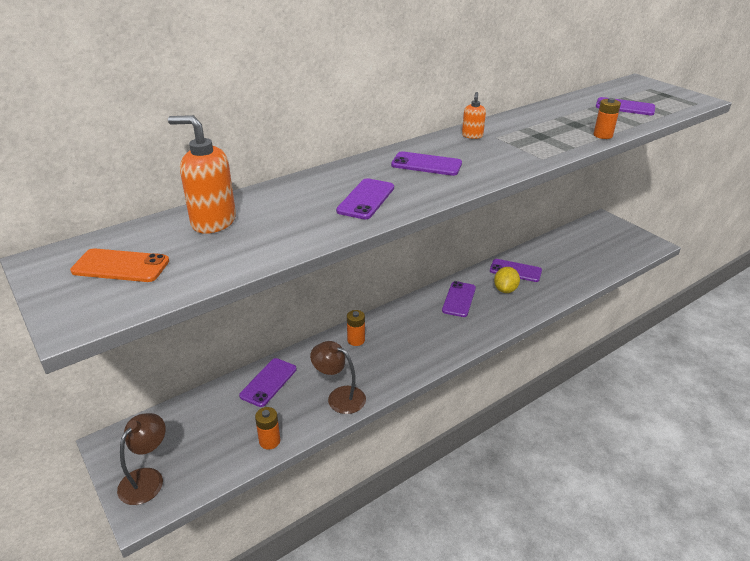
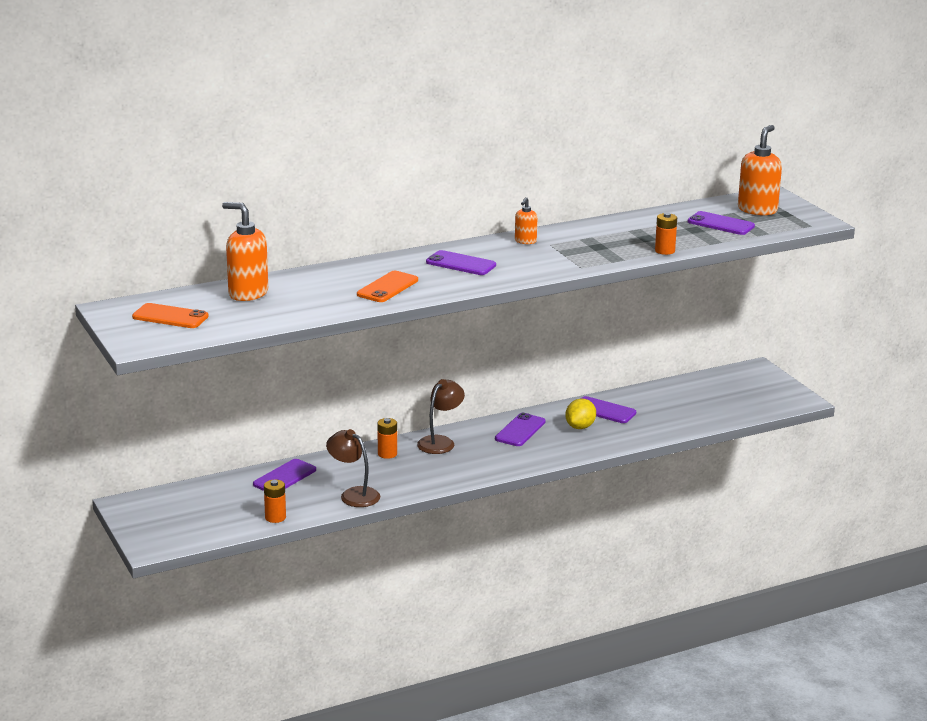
camera: 10 degrees right, 10 degrees down
brown lamp [117,413,166,505] -> brown lamp moved to [417,379,465,454]
purple phone [336,178,394,219] -> orange phone [357,271,418,302]
none -> orange soap dispenser [738,125,782,216]

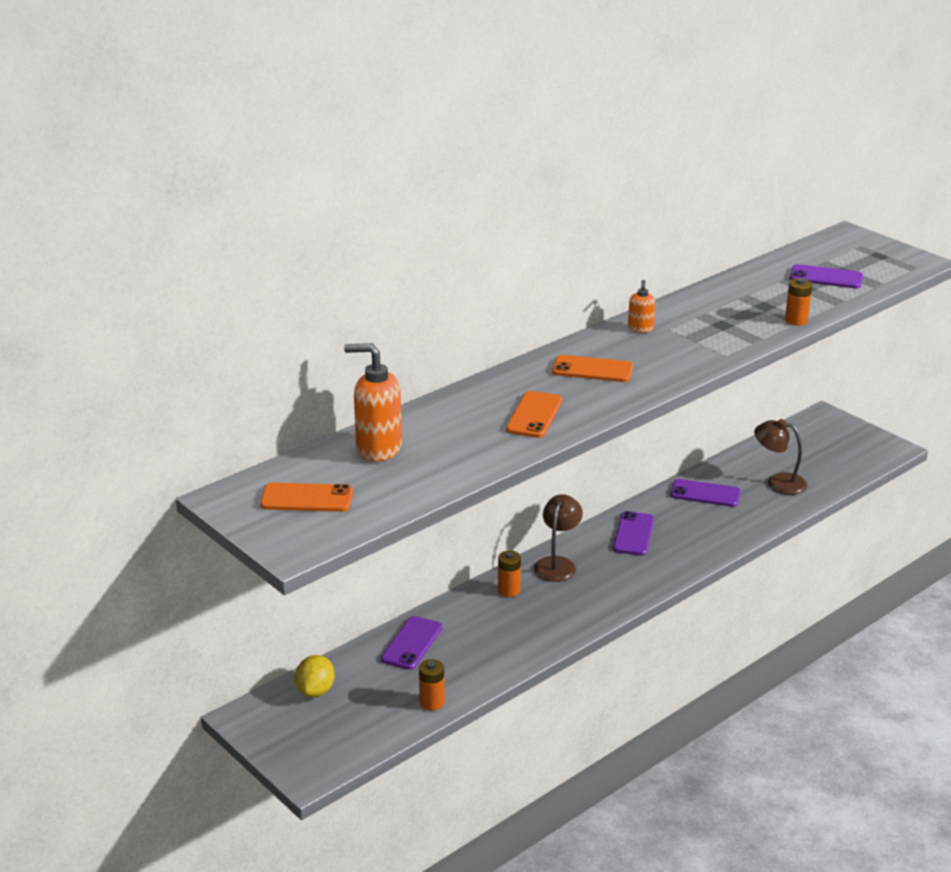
camera: 15 degrees left, 5 degrees up
brown lamp [326,429,380,507] -> brown lamp moved to [754,419,808,495]
purple phone [426,250,496,275] -> orange phone [552,355,633,382]
yellow lemon [565,399,596,429] -> yellow lemon moved to [295,655,335,697]
orange soap dispenser [738,125,782,216] -> none

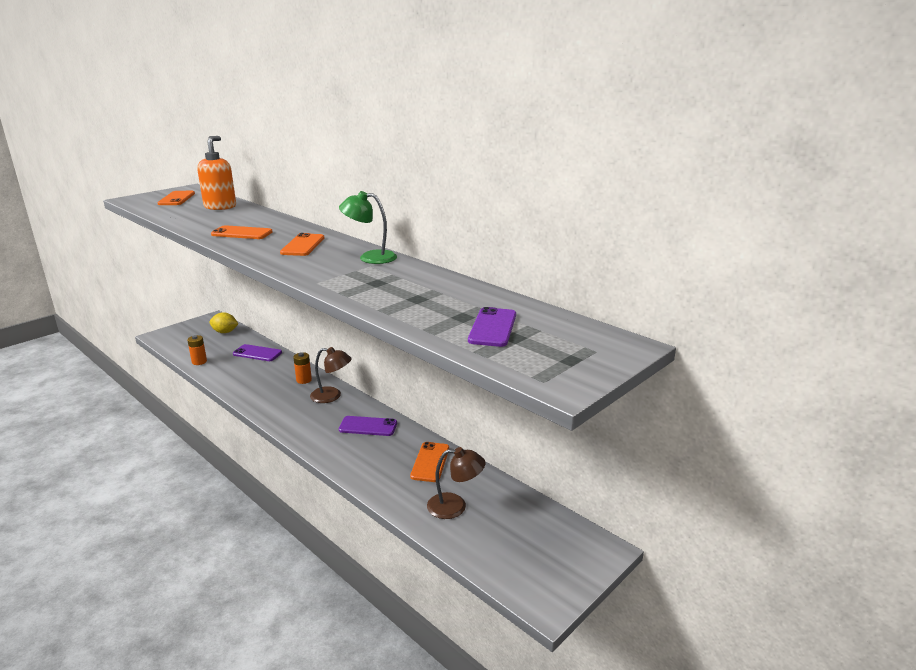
camera: 85 degrees right, 5 degrees down
orange soap dispenser [628,280,656,333] -> green lamp [339,191,397,264]
purple phone [670,479,740,507] -> orange phone [410,442,449,482]
brown lamp [754,419,808,495] -> brown lamp turned 75 degrees clockwise [427,447,486,519]
orange battery [785,278,812,325] -> none

